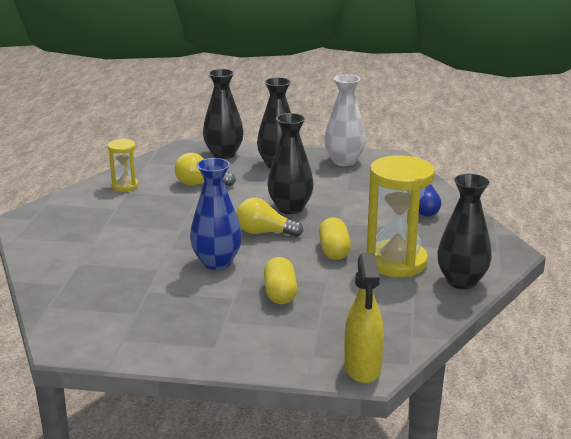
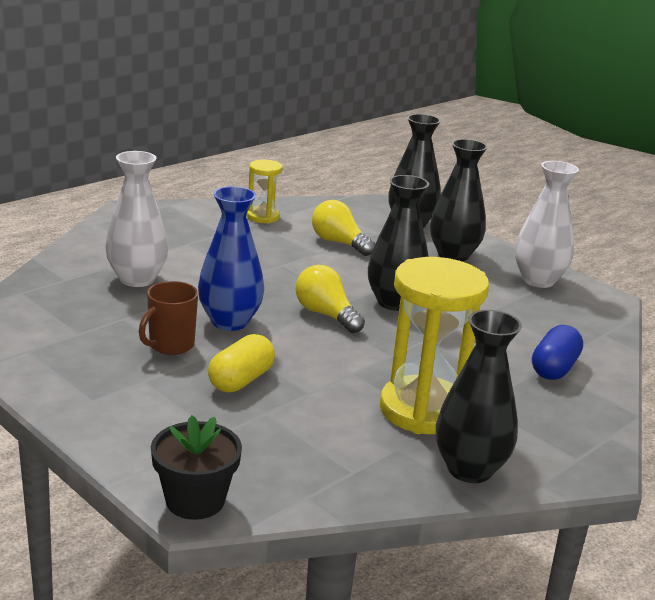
camera: 35 degrees right, 0 degrees up
yellow capsule [319,217,351,260] -> none
yellow spray bottle [344,253,384,383] -> black flower pot [151,415,242,520]
none -> white vase [105,151,169,287]
none -> brown mug [139,281,198,355]

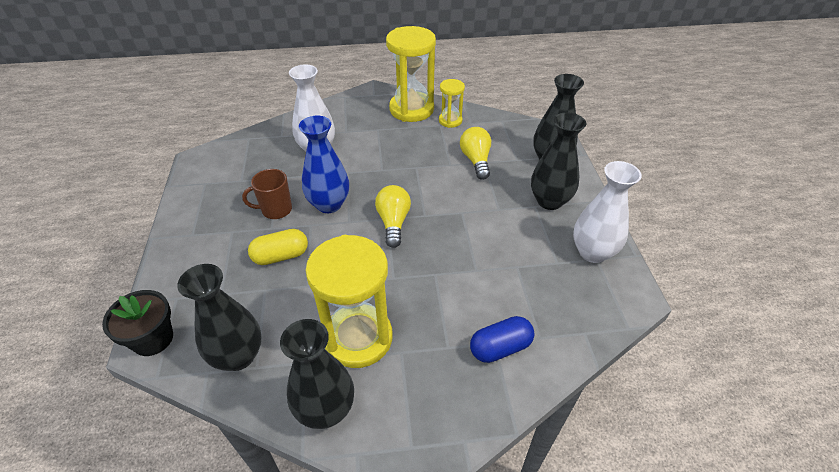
camera: 40 degrees right, 20 degrees up
black vase [368,175,429,311] -> black vase moved to [177,264,262,371]
none -> yellow hourglass [386,26,436,122]

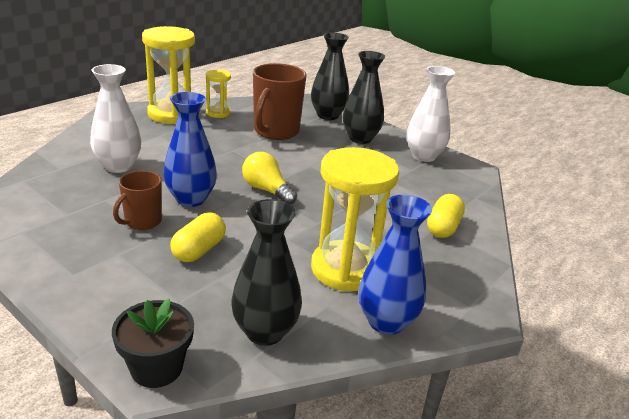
camera: 45 degrees left, 15 degrees down
black vase [280,319,354,429] -> blue vase [359,195,432,335]
yellow light bulb [460,127,491,180] -> brown mug [253,63,307,140]
blue capsule [470,316,534,363] -> yellow capsule [427,194,465,238]

